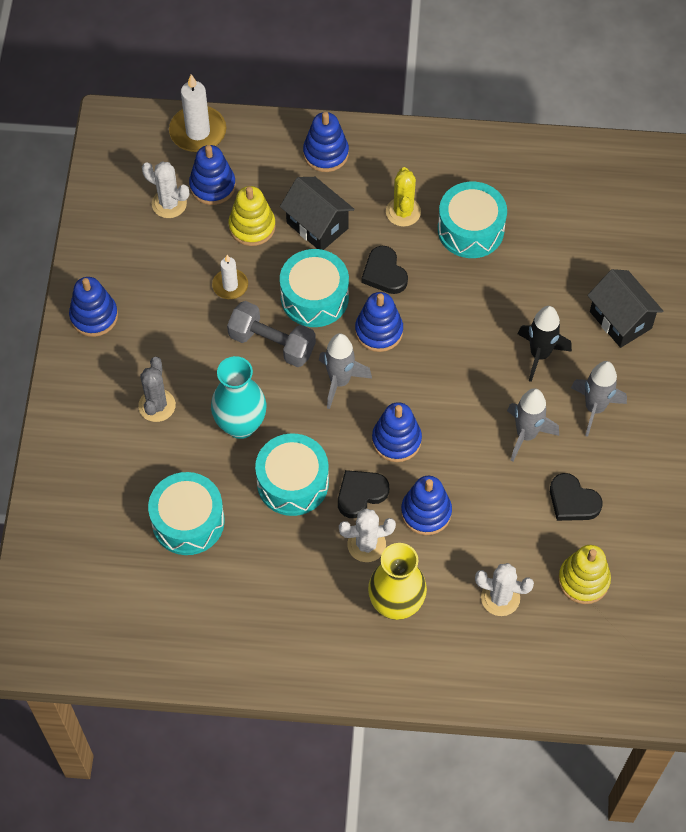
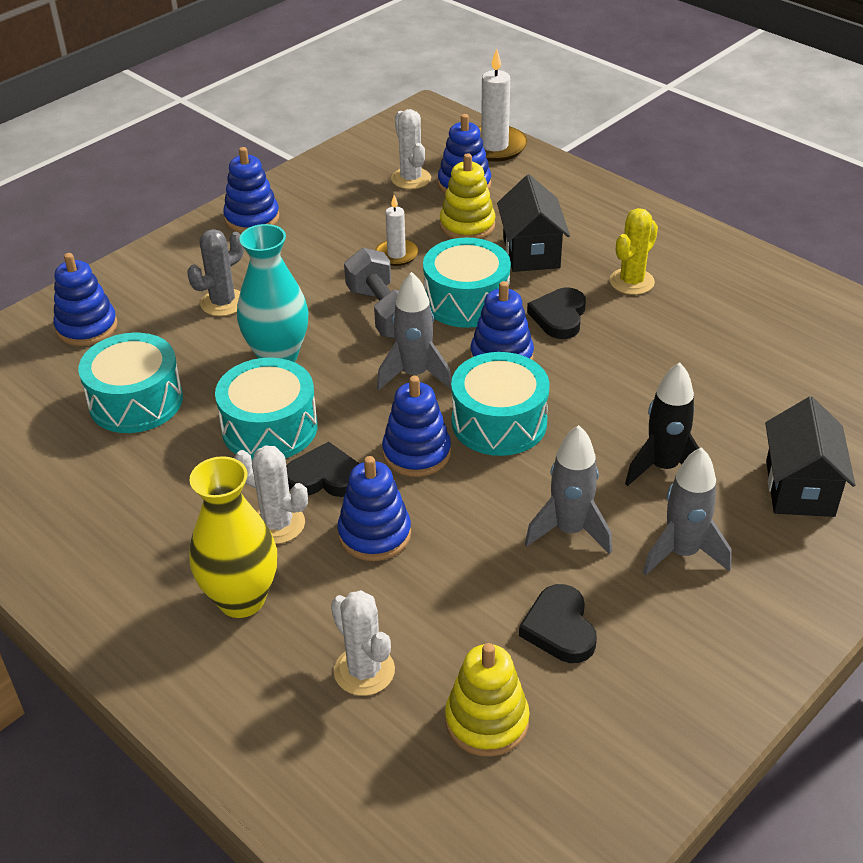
camera: 40 degrees right, 20 degrees down
blue stacking toy [303,112,349,172] -> blue stacking toy moved to [53,253,118,346]
turquoise drum [438,182,507,258] -> turquoise drum moved to [451,352,550,456]

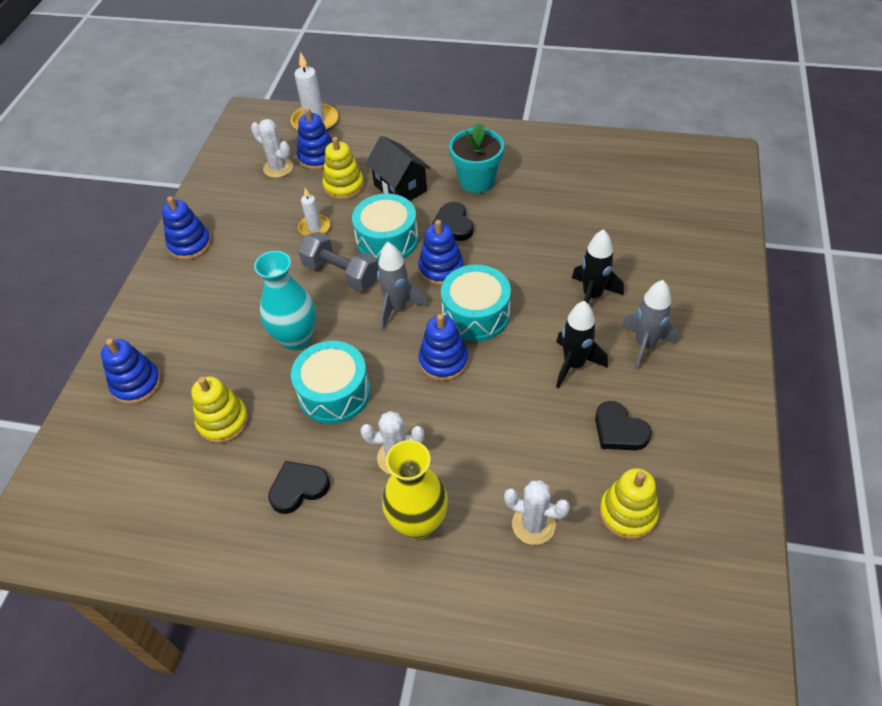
camera: 30 degrees left, 10 degrees up
turquoise drum [78,333,183,433] -> yellow stacking toy [191,377,249,443]
grey cactus [187,229,244,316] -> none
black heart [286,442,359,497] -> black heart moved to [268,461,330,514]
blue stacking toy [338,456,411,561] -> none
grey rocket [525,425,612,554] -> black rocket [556,301,608,389]
yellow cactus [610,208,658,295] -> turquoise flower pot [449,122,504,193]
black house [765,396,855,517] -> none

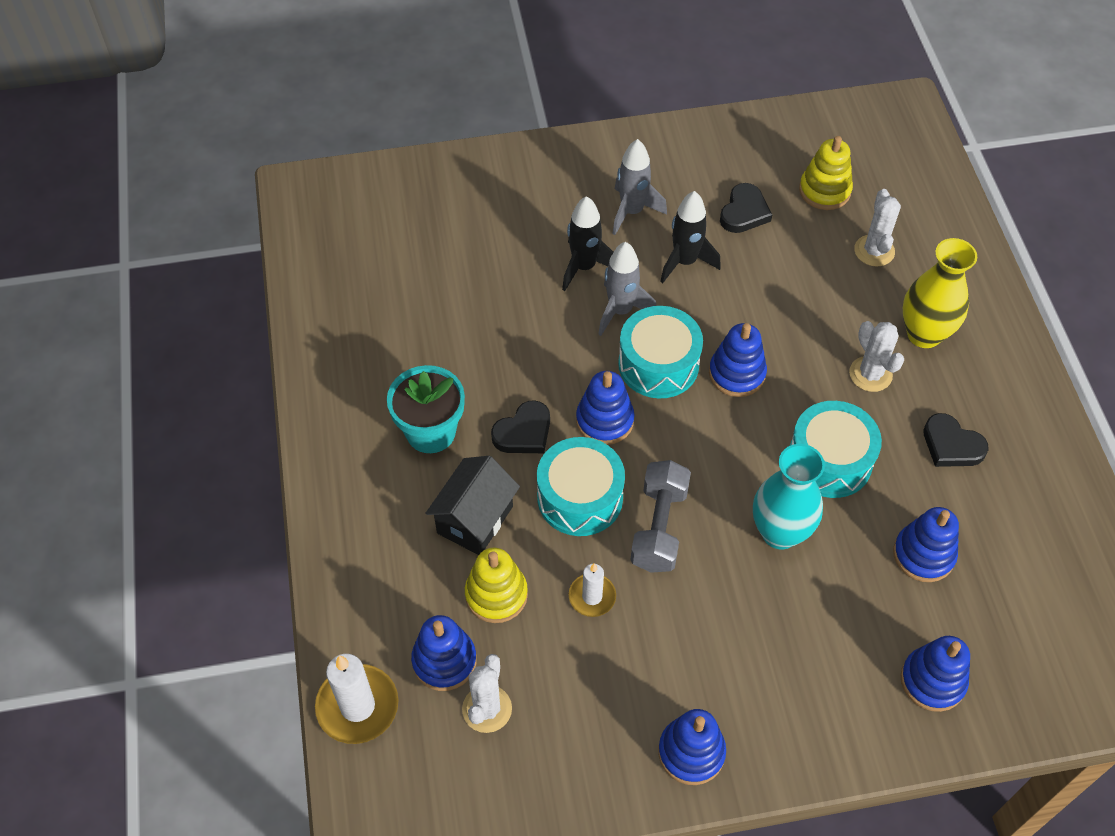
camera: 115 degrees left, 5 degrees up
yellow stacking toy [191,377,249,443] -> blue stacking toy [893,507,959,582]
grey rocket [377,242,429,330] -> grey rocket moved to [598,242,656,336]

